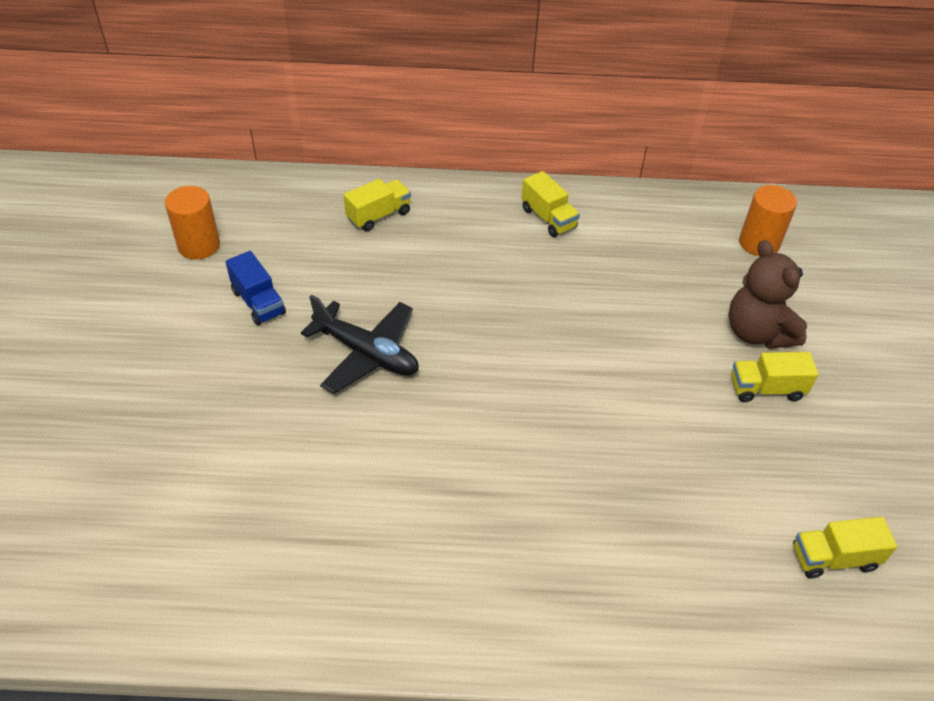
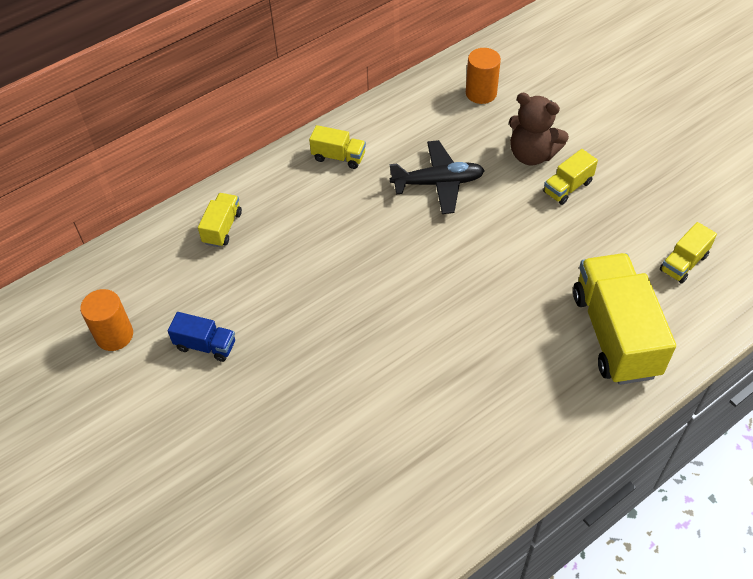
camera: 35 degrees left, 5 degrees up
black plane [301,295,419,394] -> black plane moved to [389,140,485,214]
none -> yellow truck [573,253,676,385]

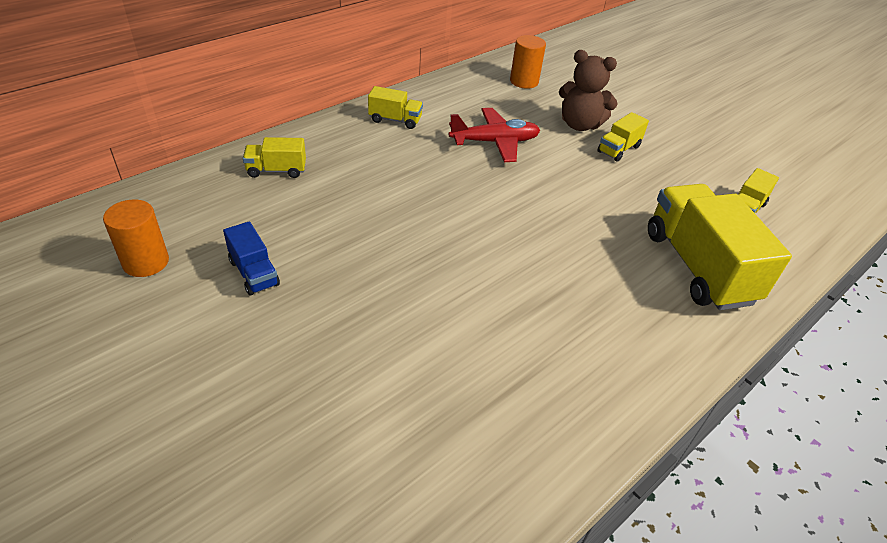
camera: 10 degrees left, 10 degrees down
blue truck [168,312,235,362] -> blue truck turned 45 degrees clockwise [223,221,280,295]
yellow truck [198,193,242,247] -> yellow truck turned 105 degrees counterclockwise [243,137,306,178]
black plane [389,140,485,214] -> red plane [449,108,540,162]

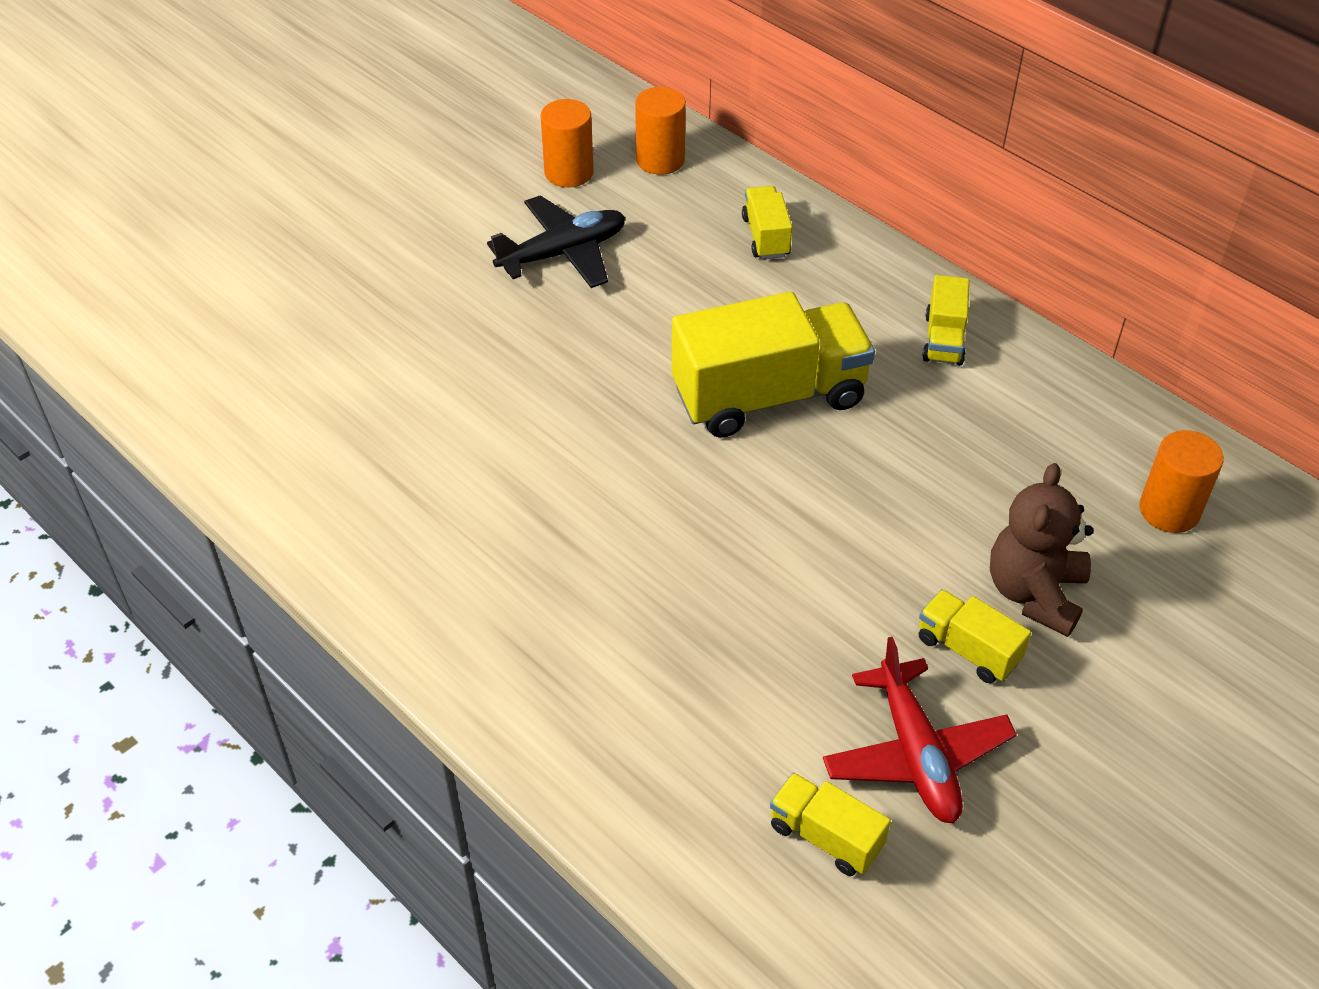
camera: 90 degrees right, 5 degrees up
blue truck [223,221,280,295] -> black plane [487,195,625,288]
red plane [449,108,540,162] -> red plane moved to [823,637,1017,823]
yellow truck [648,184,792,310] -> yellow truck moved to [672,292,875,438]
none -> orange cylinder [635,87,686,175]

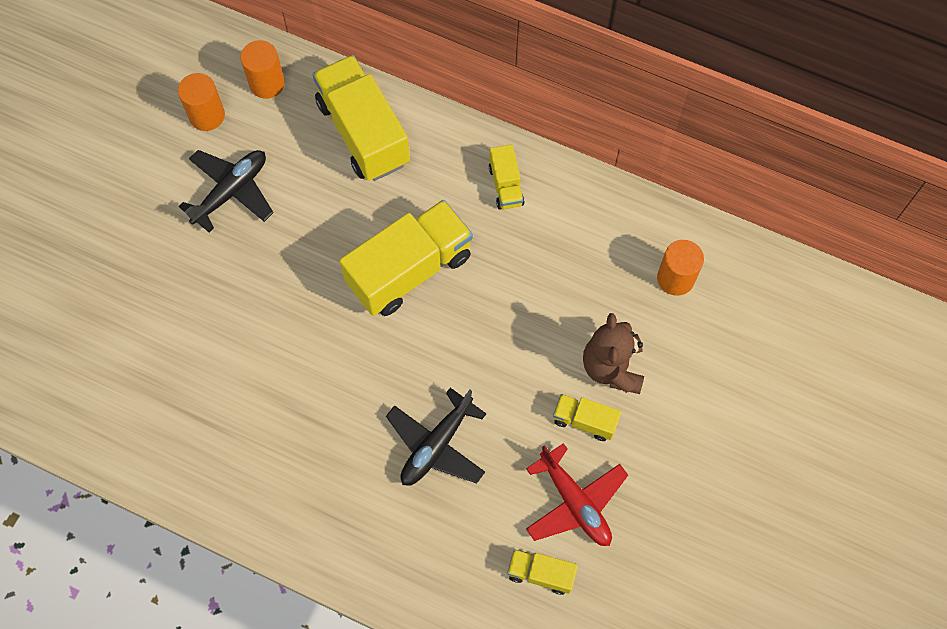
camera: 20 degrees left, 20 degrees up
yellow truck [742,186,792,259] -> yellow truck [312,55,410,181], size x2.09
none -> black plane [386,388,486,486]

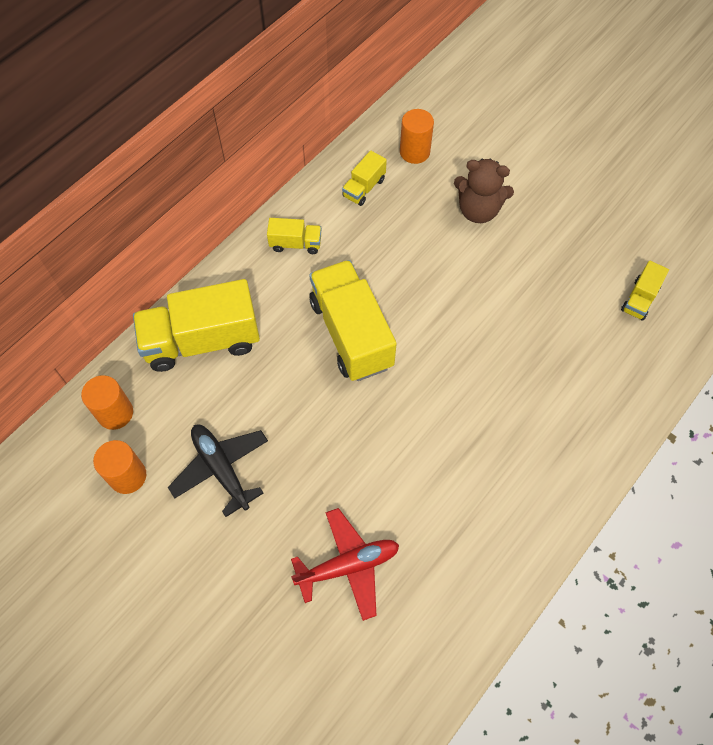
camera: 75 degrees left, 5 degrees down
black plane [386,388,486,486] -> none
red plane [526,443,628,546] -> red plane moved to [291,508,399,621]
yellow truck [553,394,621,441] -> yellow truck moved to [342,150,387,206]

